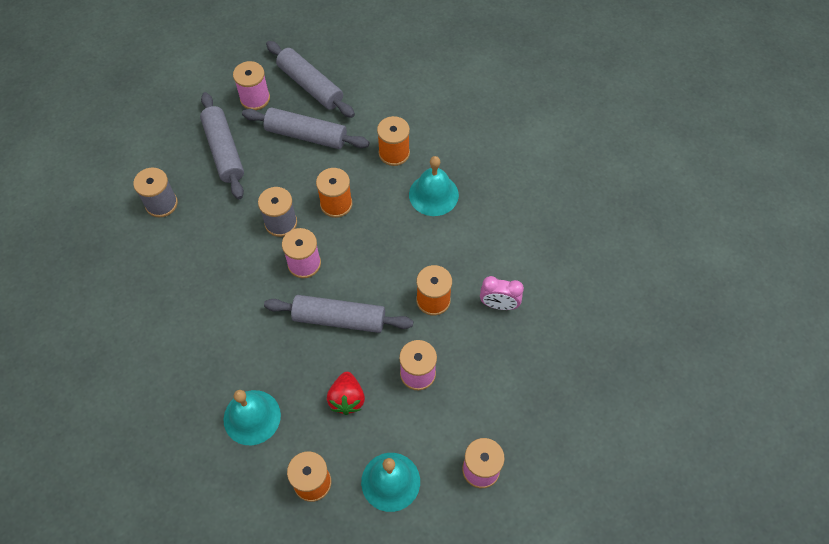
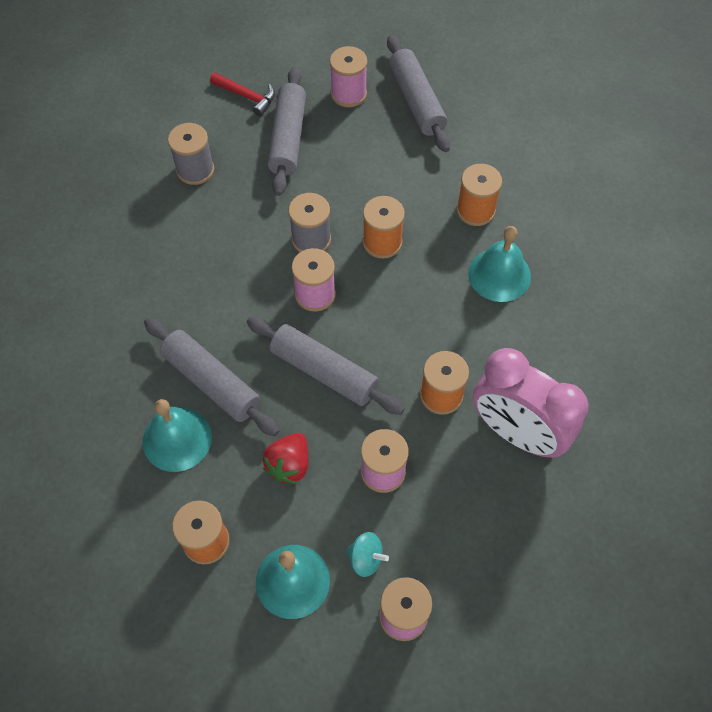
camera: 25 degrees right, 0 degrees up
grey rolling pin [242,108,370,149] -> grey rolling pin moved to [144,318,279,436]
pink clock [480,276,524,310] -> pink clock [473,348,589,458], size x1.97
none -> red hammer [210,72,275,116]
none -> turquoise spinning top [346,532,389,577]

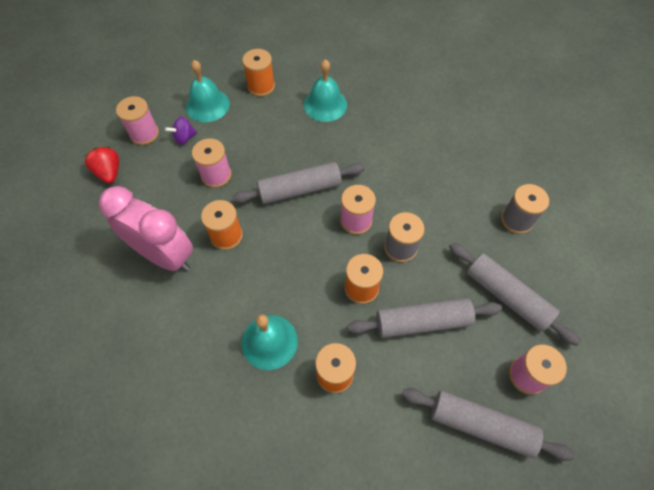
camera: 130 degrees right, 0 degrees up
grey rolling pin [144,318,279,436] -> grey rolling pin moved to [347,298,502,338]
red hammer [210,72,275,116] -> none
red strawberry [263,433,308,484] -> red strawberry moved to [85,146,119,184]
turquoise spinning top [346,532,389,577] -> purple spinning top [165,117,197,145]
pink clock [473,348,589,458] -> pink clock turned 45 degrees clockwise [99,186,193,271]

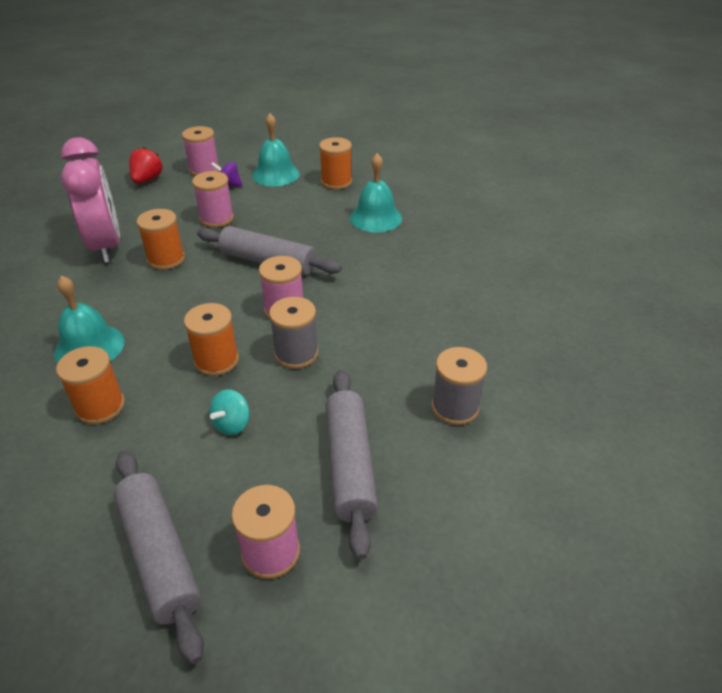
camera: 40 degrees right, 20 degrees down
grey rolling pin [347,298,502,338] -> turquoise spinning top [210,389,249,435]

